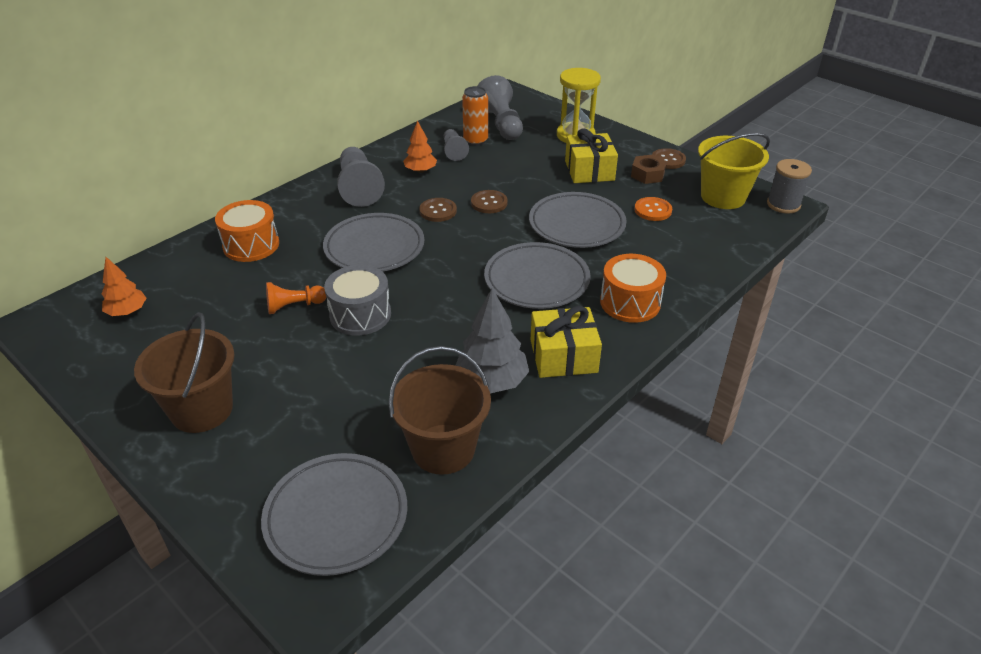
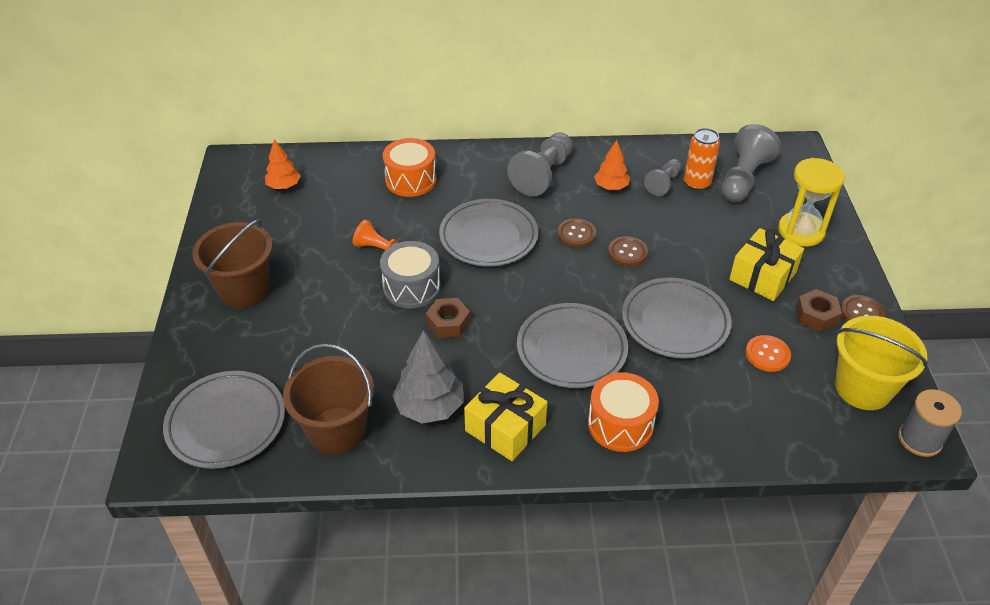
camera: 45 degrees right, 5 degrees up
none -> brown nut [426,298,470,338]

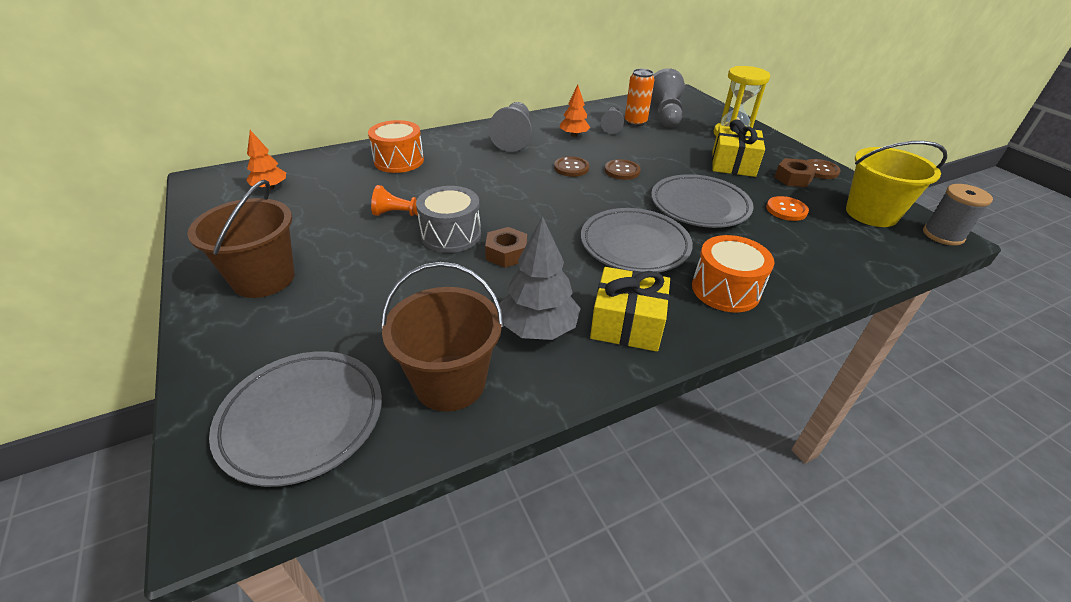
camera: 25 degrees left, 5 degrees down
grey plate [439,199,538,267] -> none

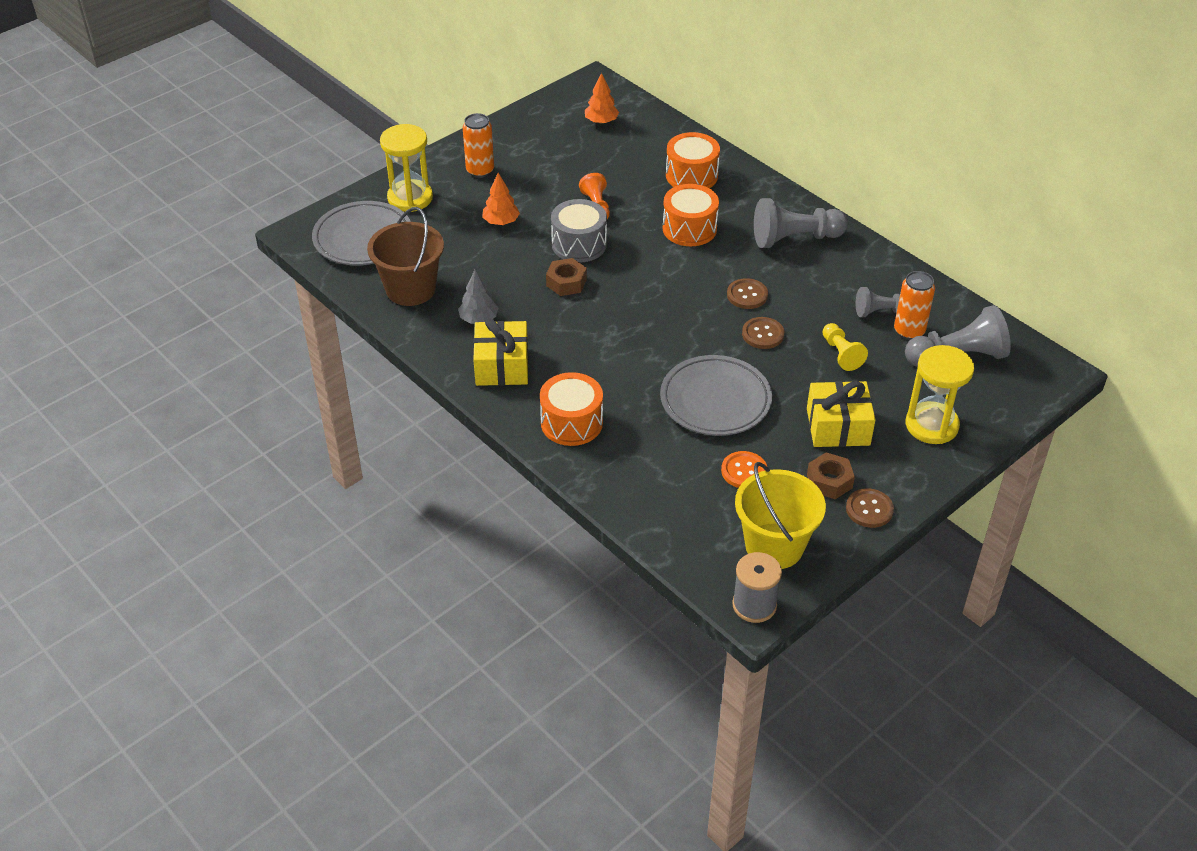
camera: 75 degrees right, 5 degrees up
brown bucket [187,180,295,298] -> orange can [463,113,494,178]
grey tree [499,216,581,340] -> grey tree [458,270,499,324], size x0.63
orange tree [560,85,591,137] -> orange tree moved to [482,173,520,225]
grey plate [581,208,693,272] -> none
none -> yellow hourglass [380,124,433,212]
none -> orange drum [663,184,719,246]
none -> yellow pawn [822,323,868,371]

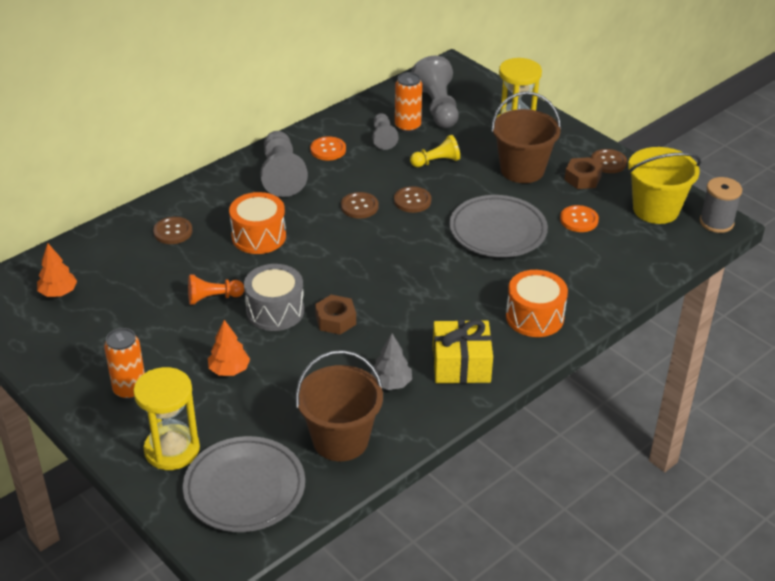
camera: 90 degrees left, 5 degrees down
orange drum [666,132,720,188] -> brown button [153,217,193,244]
yellow gift [807,381,876,447] -> brown bucket [491,92,561,183]
none -> orange button [310,136,346,161]

